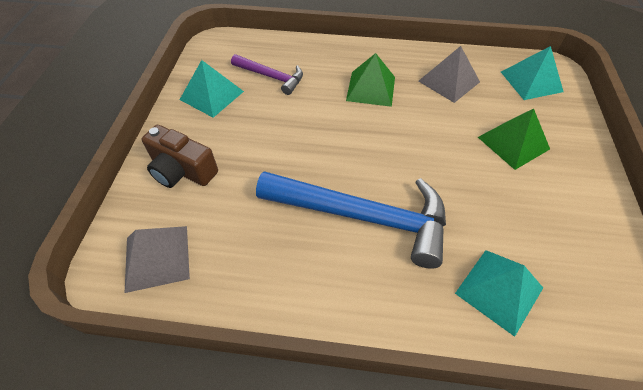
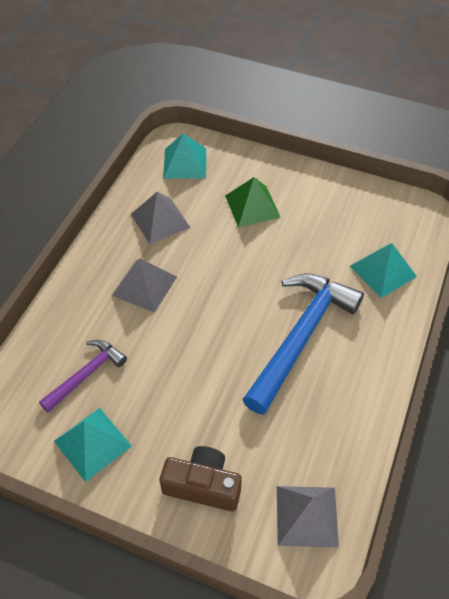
camera: 75 degrees left, 0 degrees up
brown camera [142,125,218,188] -> brown camera turned 120 degrees counterclockwise [160,446,242,511]
green pyramid [346,53,395,107] -> grey pyramid [112,258,177,313]

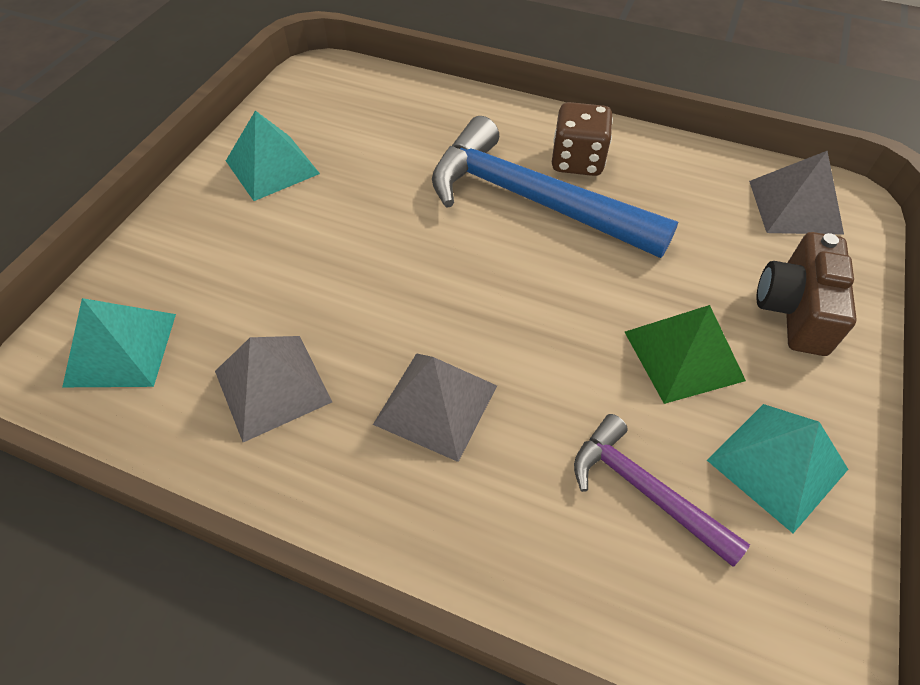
camera: 90 degrees left, 0 degrees up
green pyramid [225,177,281,227] -> green pyramid moved to [625,305,746,404]
turquoise pyramid [350,243,417,298] -> turquoise pyramid moved to [226,110,320,201]
none -> brown dice [552,102,613,176]

